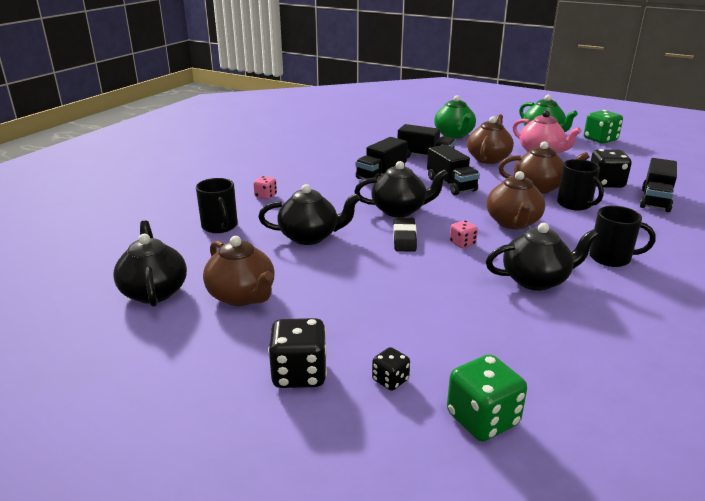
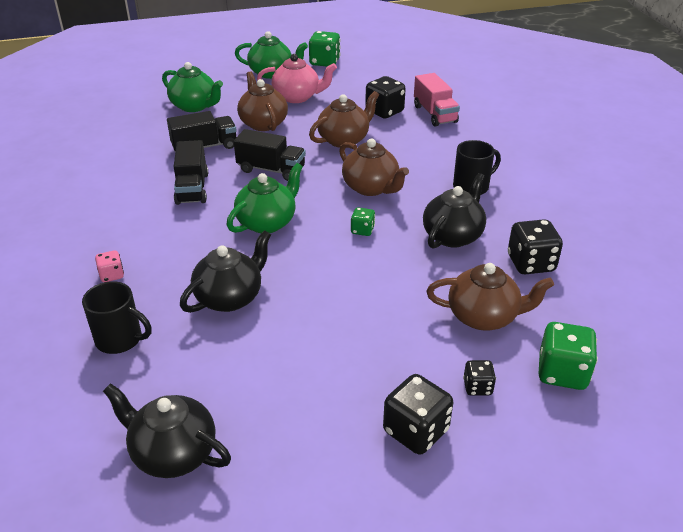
camera: 45 degrees left, 10 degrees up
brown teapot [203,236,274,306] -> brown teapot moved to [427,263,554,330]
black teapot [354,161,448,217] -> green teapot [226,163,303,233]
black eraser [393,217,417,252] -> none
pink dice [450,220,478,248] -> green dice [351,207,375,236]
black mug [557,159,604,211] -> none
black truck [640,158,677,212] -> pink truck [414,73,460,127]
none -> black dice [508,219,563,274]

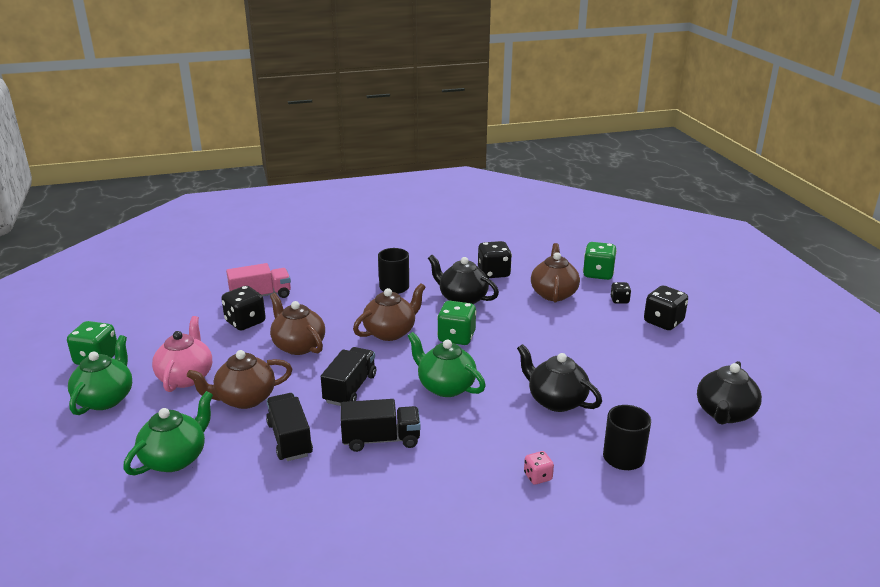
camera: 90 degrees left, 10 degrees down
green dice [351,207,375,236] -> green dice [437,301,477,345], size x1.83

